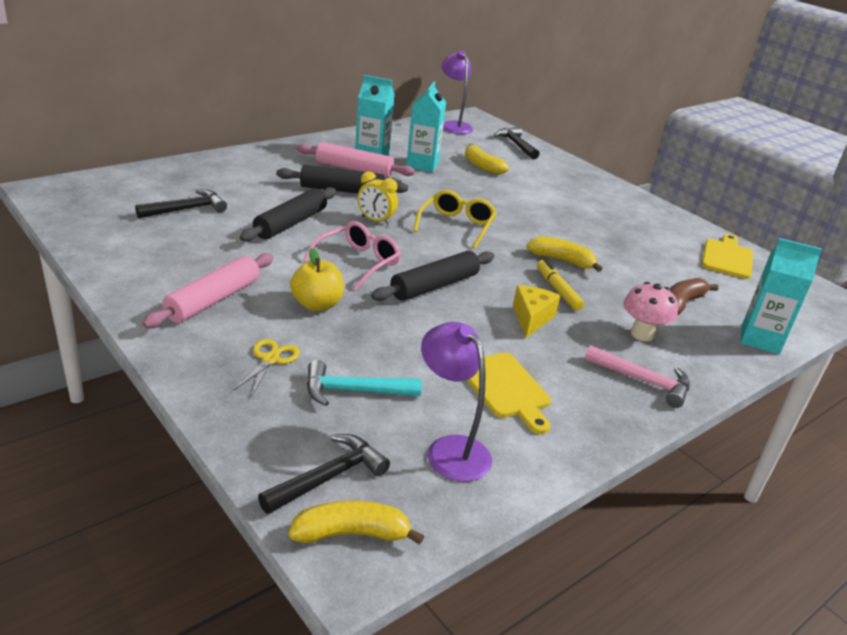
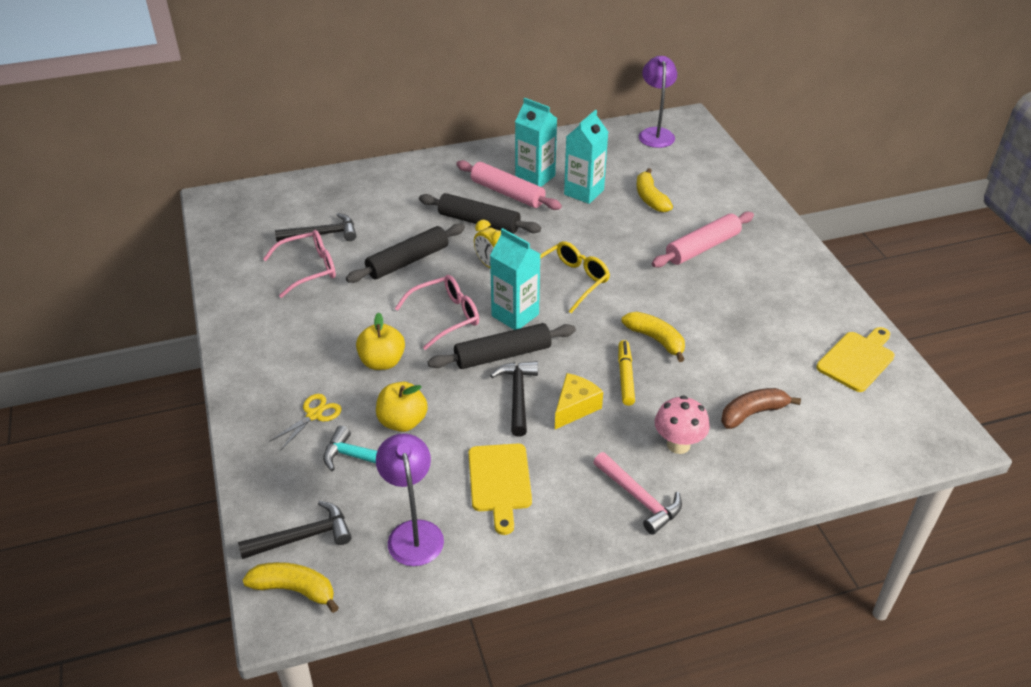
camera: 25 degrees right, 10 degrees up
pink rolling pin [142,253,274,328] -> pink rolling pin moved to [652,211,754,267]
black hammer [494,127,539,159] -> black hammer moved to [490,361,538,437]
turquoise carton [741,238,822,354] -> turquoise carton moved to [490,228,540,330]
none -> pink glasses [263,230,336,298]
none -> yellow apple [376,382,428,432]

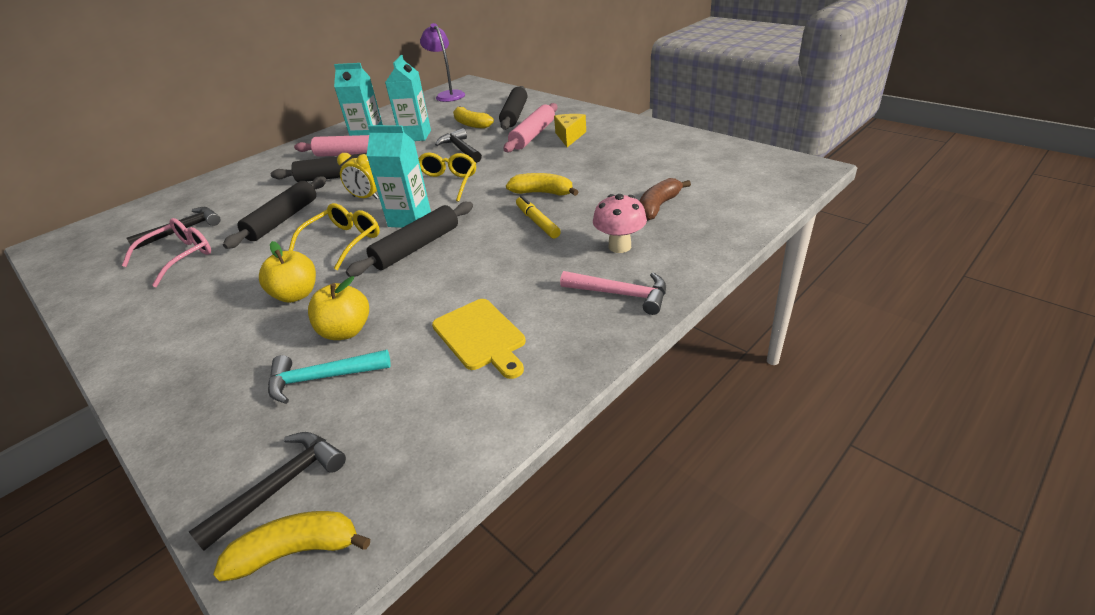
camera: 25 degrees left, 5 degrees down
yellow scissors [269,394,342,450] -> none
purple lamp [376,433,444,566] -> none
pink glasses [395,275,479,350] -> yellow glasses [288,203,380,270]
black hammer [490,361,538,437] -> black hammer moved to [435,128,482,163]
yellow cheese [555,373,603,429] -> yellow cheese moved to [554,114,586,147]
yellow cutting board [816,327,895,392] -> none
none -> black rolling pin [499,86,527,130]

